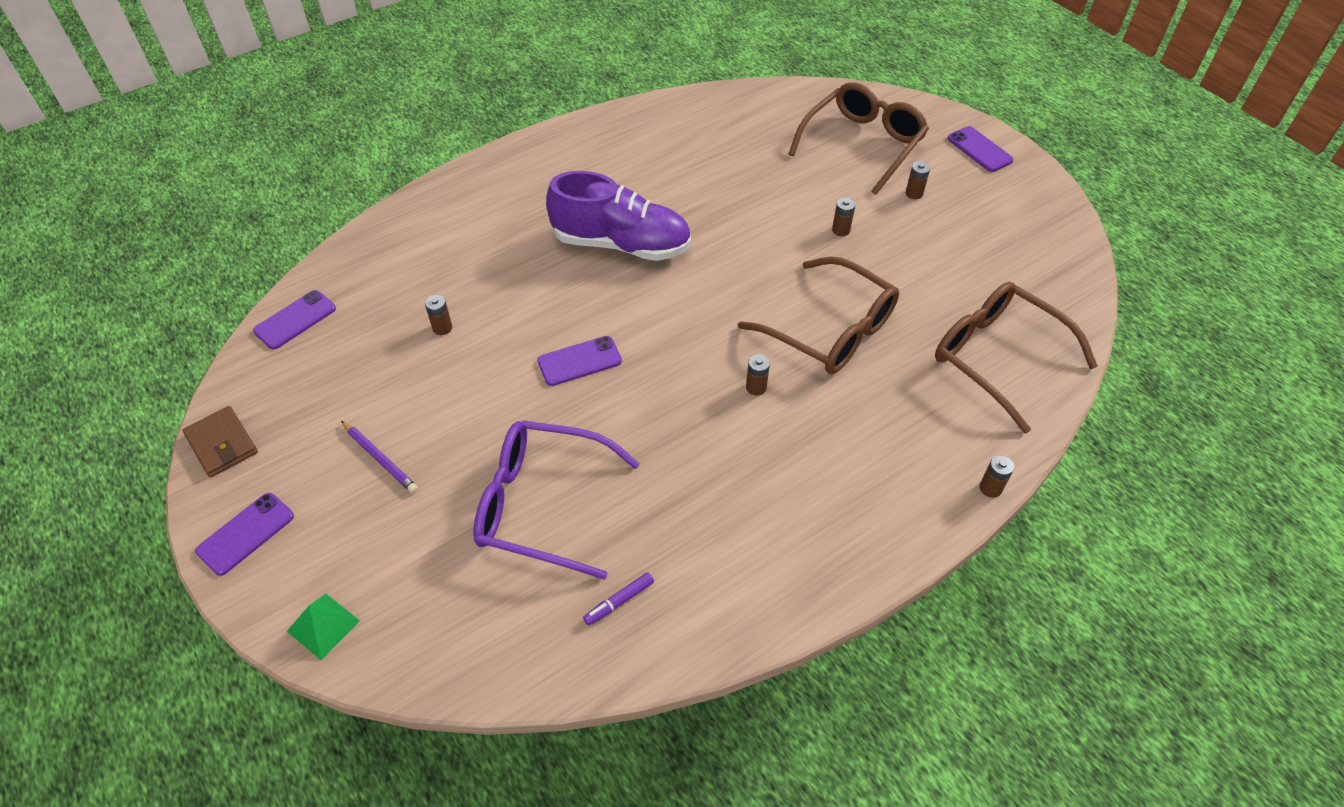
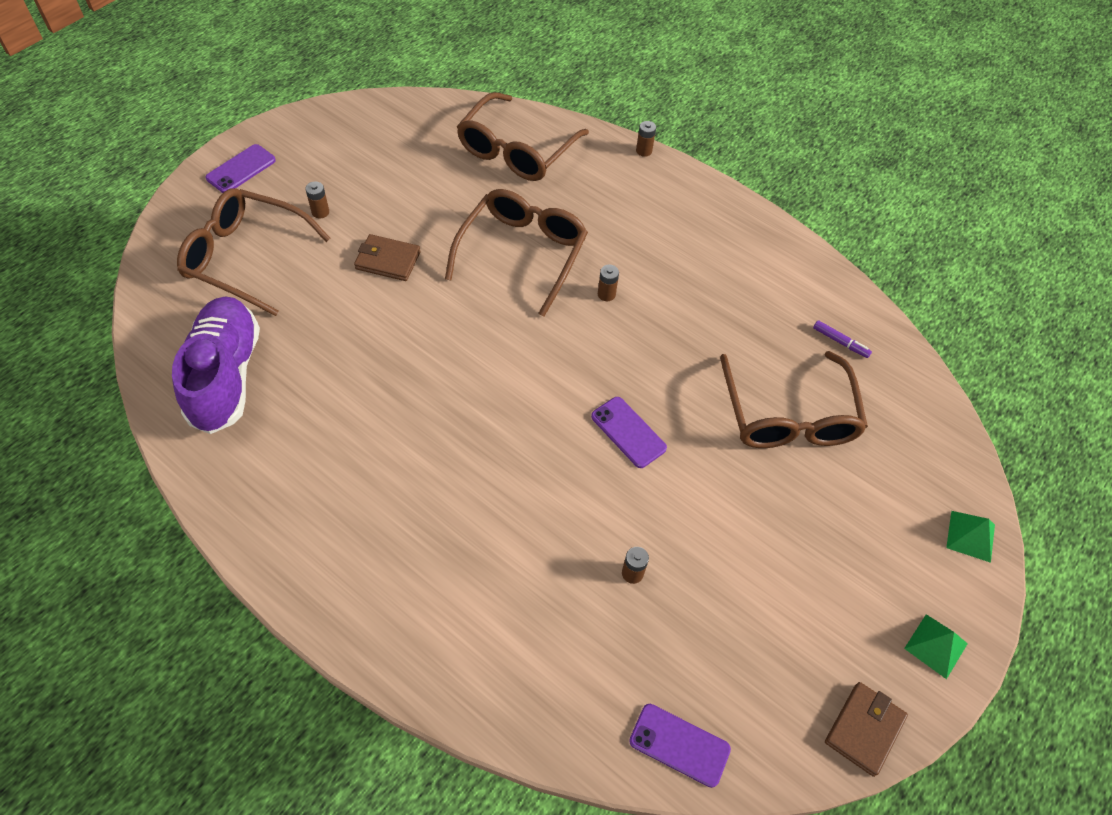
camera: 110 degrees left, 5 degrees up
purple phone [195,493,294,576] -> green pyramid [904,614,968,679]
purple pencil [341,421,418,493] -> none
purple glasses [473,420,640,580] -> brown glasses [720,351,868,448]
purple shoe [546,171,691,261] -> purple shoe moved to [172,297,260,434]
brown battery [832,198,856,236] -> brown wallet [354,234,421,281]

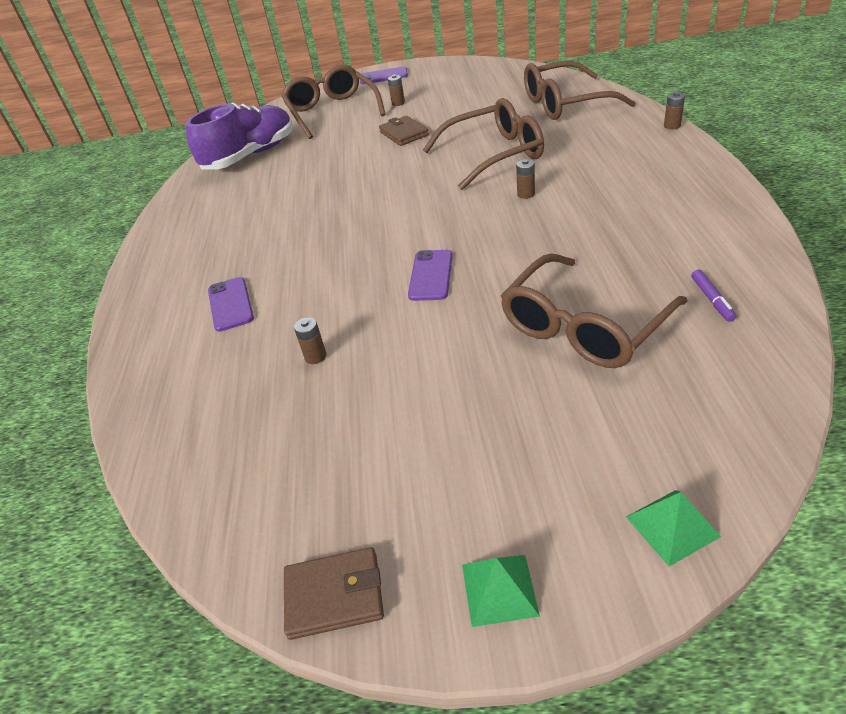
camera: 55 degrees right, 15 degrees down
purple phone [629,704,731,788] -> purple phone moved to [208,277,254,332]

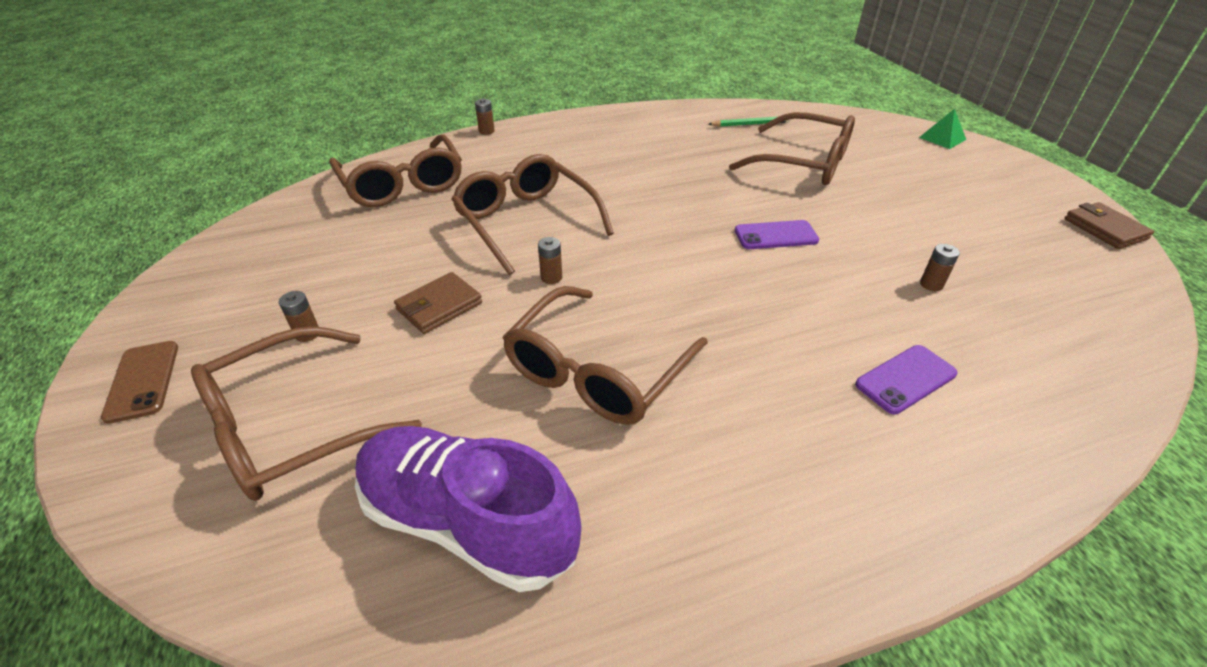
camera: 110 degrees left, 0 degrees up
purple phone [360,67,408,84] -> brown phone [101,341,178,424]
green pyramid [462,555,540,627] -> none
brown battery [516,159,535,199] -> brown battery moved to [538,237,562,284]
purple marker [691,270,736,322] -> green pencil [708,117,791,127]
none -> brown glasses [502,286,708,425]

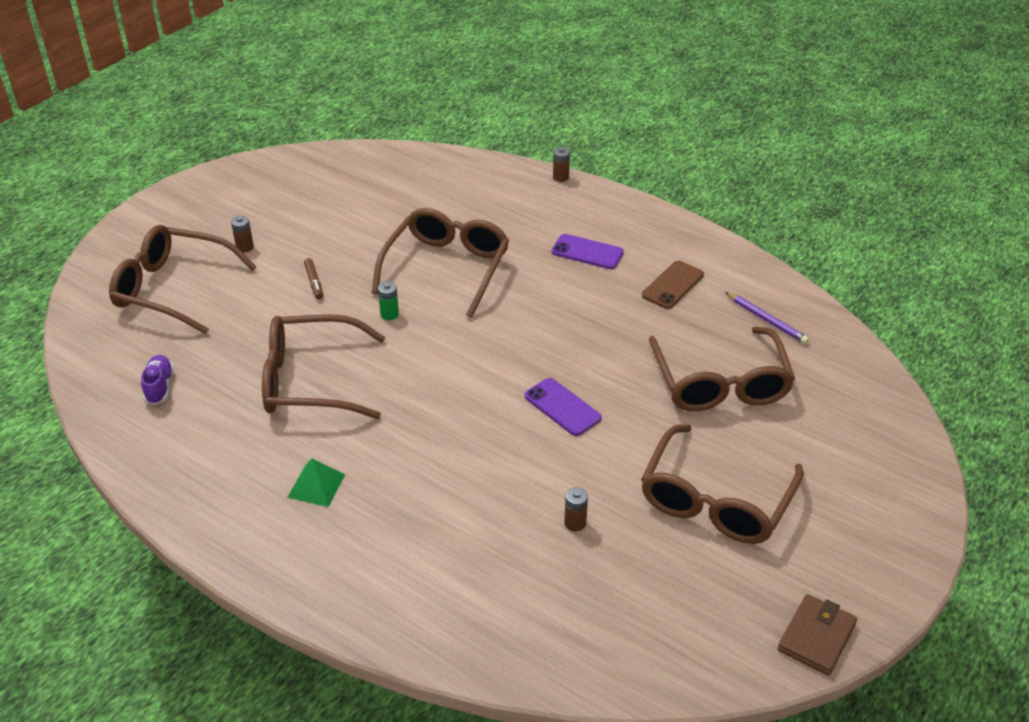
camera: 55 degrees right, 0 degrees up
brown phone [101,341,178,424] -> brown phone moved to [642,261,704,309]
brown glasses [329,134,462,207] -> brown glasses moved to [641,424,804,544]
purple shoe [355,426,581,592] -> purple shoe [141,355,174,405], size x0.42
brown wallet [394,272,482,334] -> brown marker [304,258,323,299]
brown battery [538,237,562,284] -> green battery [378,281,399,320]
green pencil [708,117,791,127] -> purple pencil [725,292,809,344]
purple phone [855,345,958,414] -> purple phone moved to [552,234,624,269]
green pyramid [919,109,966,149] -> green pyramid moved to [287,458,345,507]

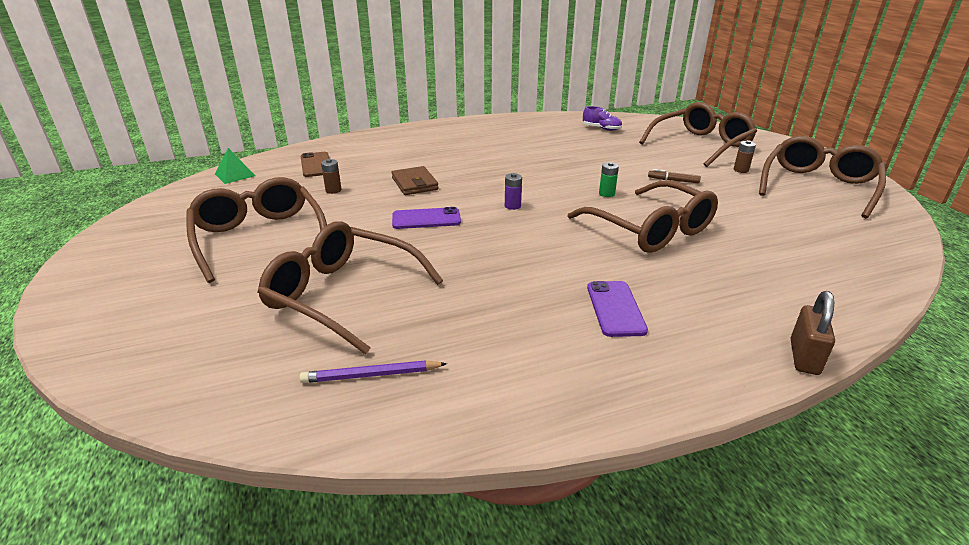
camera: 125 degrees right, 10 degrees down
brown glasses [262,314,386,419] -> brown glasses moved to [759,136,886,218]
green pyramid [287,458,345,507] -> green pyramid moved to [215,148,255,184]
purple phone [552,234,624,269] -> purple phone turned 60 degrees counterclockwise [587,281,648,337]
brown battery [553,147,570,182] -> brown padlock [791,291,835,375]
brown phone [642,261,704,309] -> brown phone moved to [301,152,329,177]
brown wallet [778,594,857,675] -> brown wallet moved to [392,166,439,195]
none -> purple battery [505,173,522,210]

